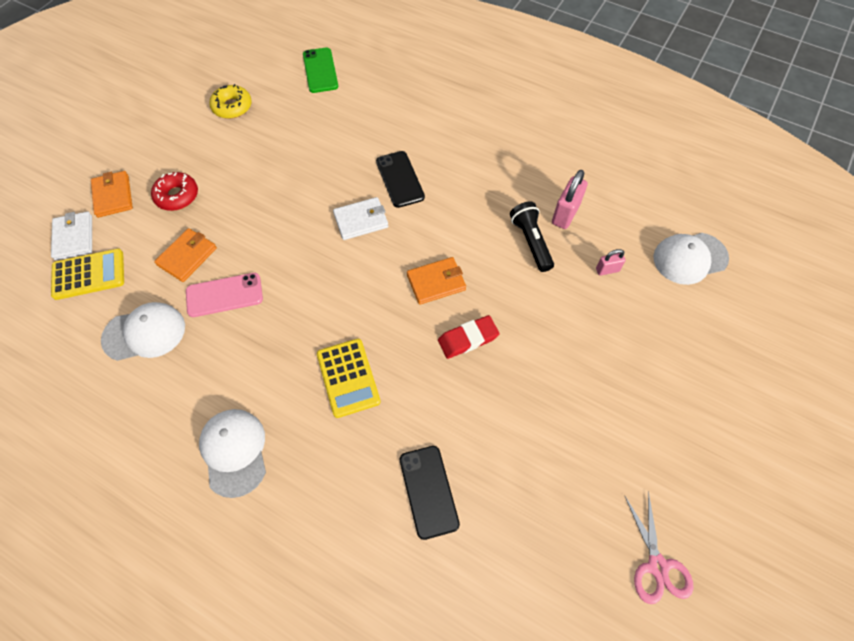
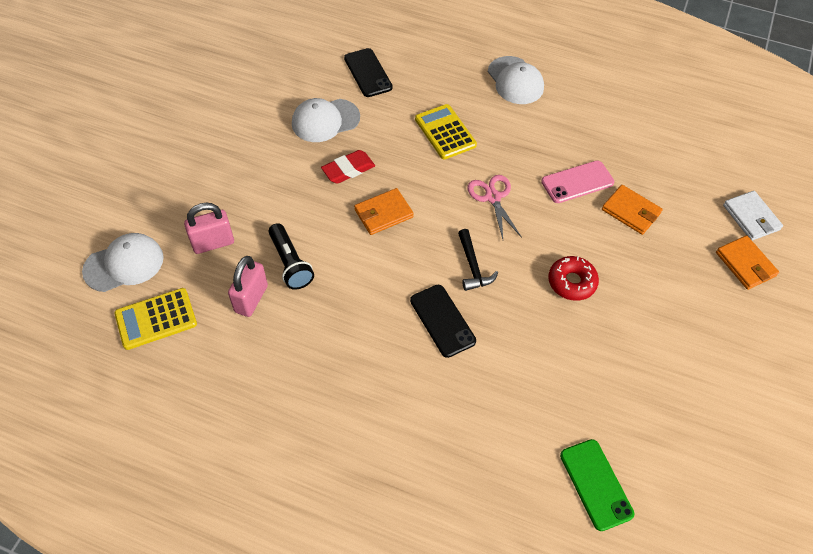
camera: 170 degrees right, 5 degrees down
yellow calculator [51,249,124,300] -> yellow calculator moved to [114,288,197,350]
white cap [101,302,185,361] -> white cap moved to [292,98,360,142]
red donut [151,172,198,211] -> red donut moved to [548,256,599,301]
orange wallet [154,228,217,282] -> orange wallet turned 75 degrees counterclockwise [602,185,663,235]
yellow donut [209,84,252,119] -> none
white wallet [333,197,389,240] -> black hammer [458,229,498,291]
pink padlock [596,249,626,276] -> pink padlock [184,203,234,254], size x1.75
pink scissors [624,491,693,604] -> pink scissors moved to [467,175,522,239]

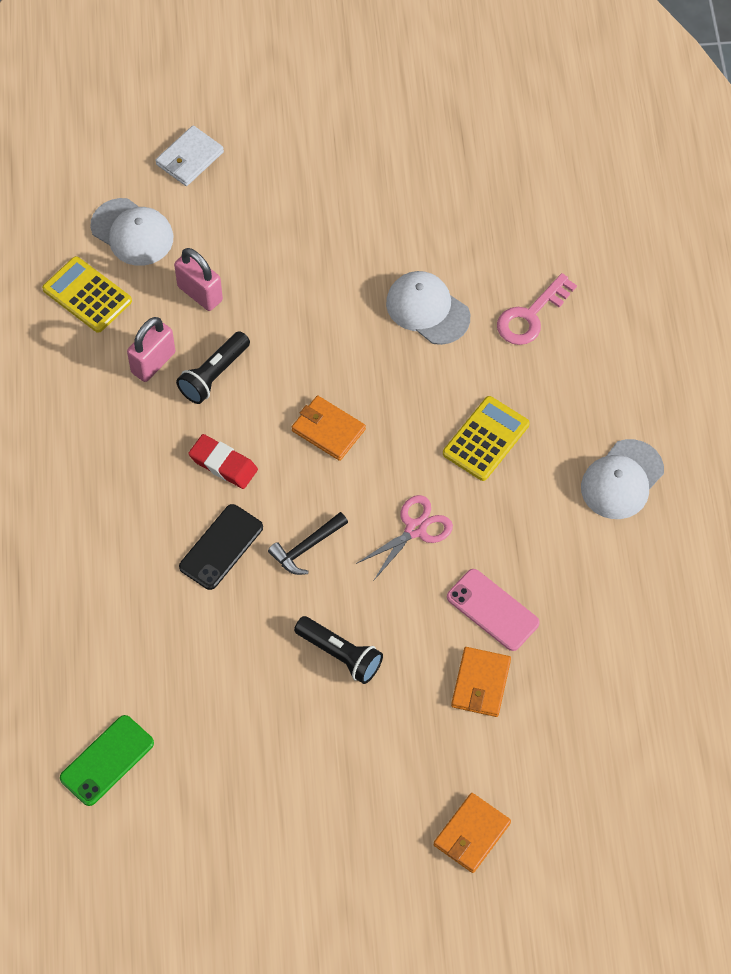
camera: 65 degrees right, 5 degrees up
pink padlock [228,256,268,317] -> pink padlock turned 45 degrees counterclockwise [127,317,175,382]
red eraser [321,150,375,184] -> red eraser moved to [188,434,258,489]
black phone [344,48,393,97] -> pink key [497,273,577,345]
red donut [548,256,599,301] -> black flashlight [294,616,383,684]
white wallet [723,191,783,241] -> white wallet moved to [155,125,224,186]

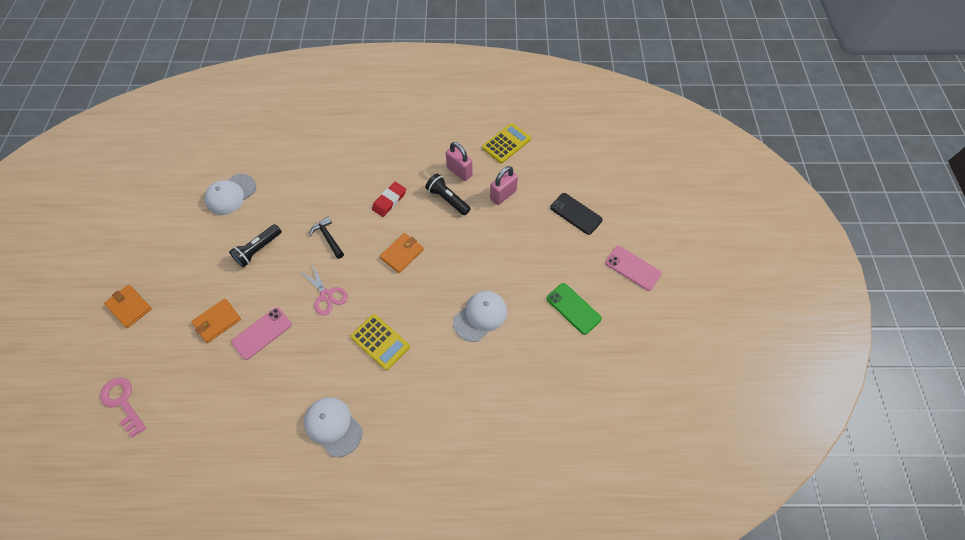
camera: 95 degrees right, 0 degrees up
green phone [60,715,154,806] -> green phone moved to [547,283,602,335]
white cap [91,198,173,266] -> white cap moved to [205,174,256,215]
white wallet [155,125,224,186] -> none
black phone [179,504,263,590] -> black phone moved to [550,193,603,235]
orange wallet [451,647,511,717] -> orange wallet turned 60 degrees counterclockwise [191,299,241,343]
pink key [497,273,577,345] -> pink key moved to [100,377,146,438]
none -> pink phone [605,246,662,291]

